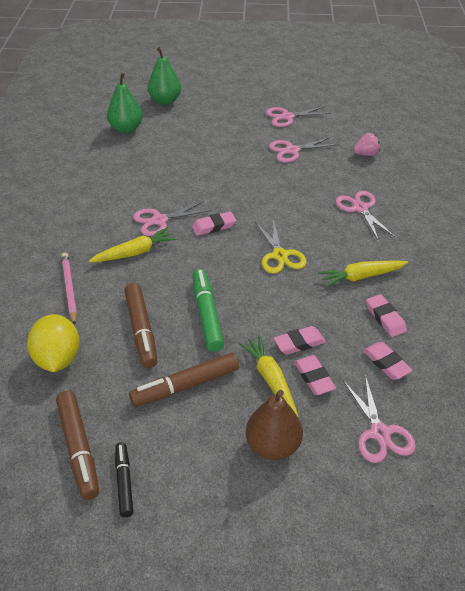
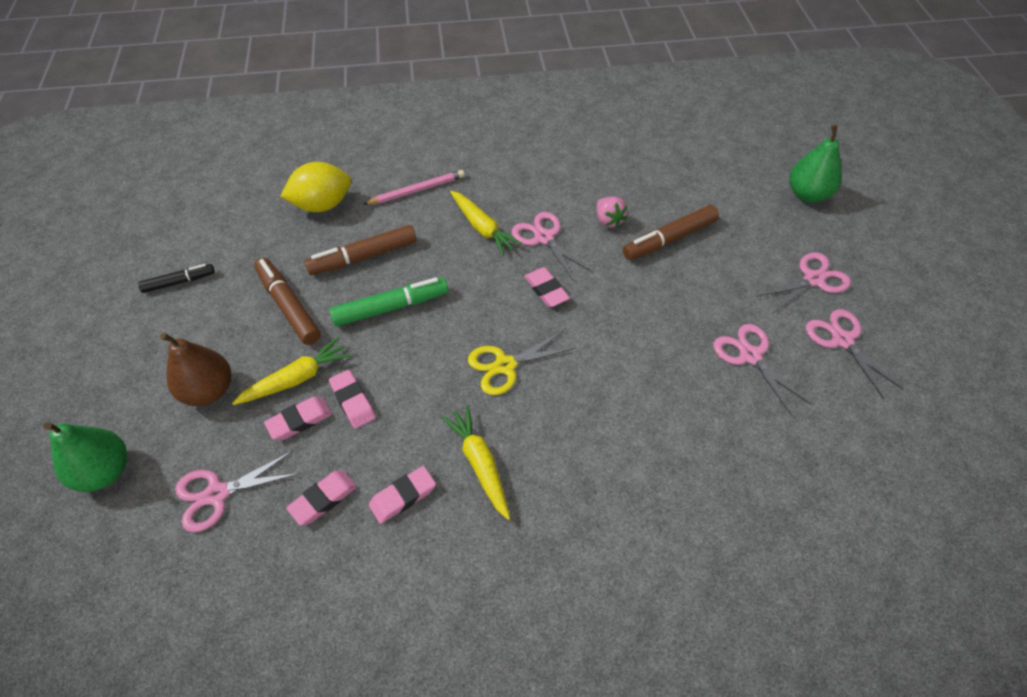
camera: 80 degrees right, 10 degrees up
brown marker [56,391,99,500] -> brown marker moved to [623,205,719,260]
green pear [107,73,143,133] -> green pear moved to [43,422,127,492]
pink scissors [335,191,395,240] -> pink scissors moved to [756,252,851,313]
pink strawberry [353,133,380,156] -> pink strawberry moved to [597,197,628,228]

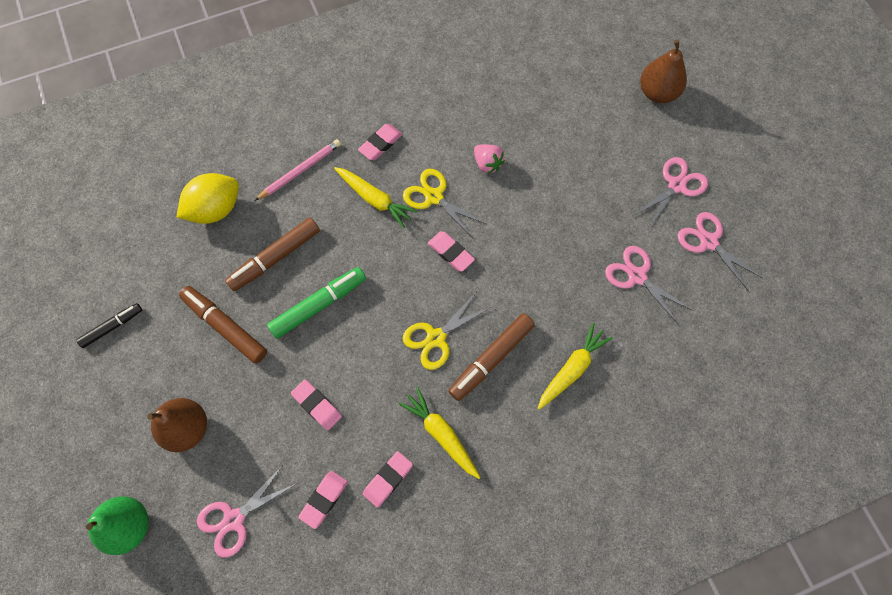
camera: 15 degrees left, 15 degrees up
yellow carrot [232,337,351,405] -> yellow carrot moved to [538,323,613,410]
pink eraser [264,397,332,440] -> pink eraser moved to [358,124,402,160]
pink scissors [512,212,593,281] -> yellow scissors [403,169,486,238]
brown marker [623,205,719,260] -> brown marker moved to [448,313,535,401]
green pear [790,125,842,203] -> brown pear [640,39,687,103]

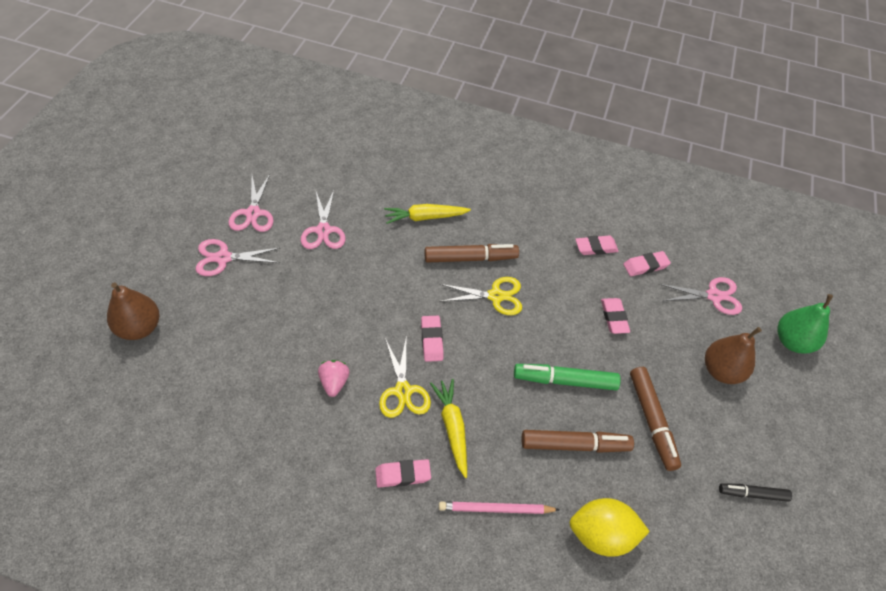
camera: 145 degrees left, 15 degrees down
yellow carrot [399,387,481,479] -> none

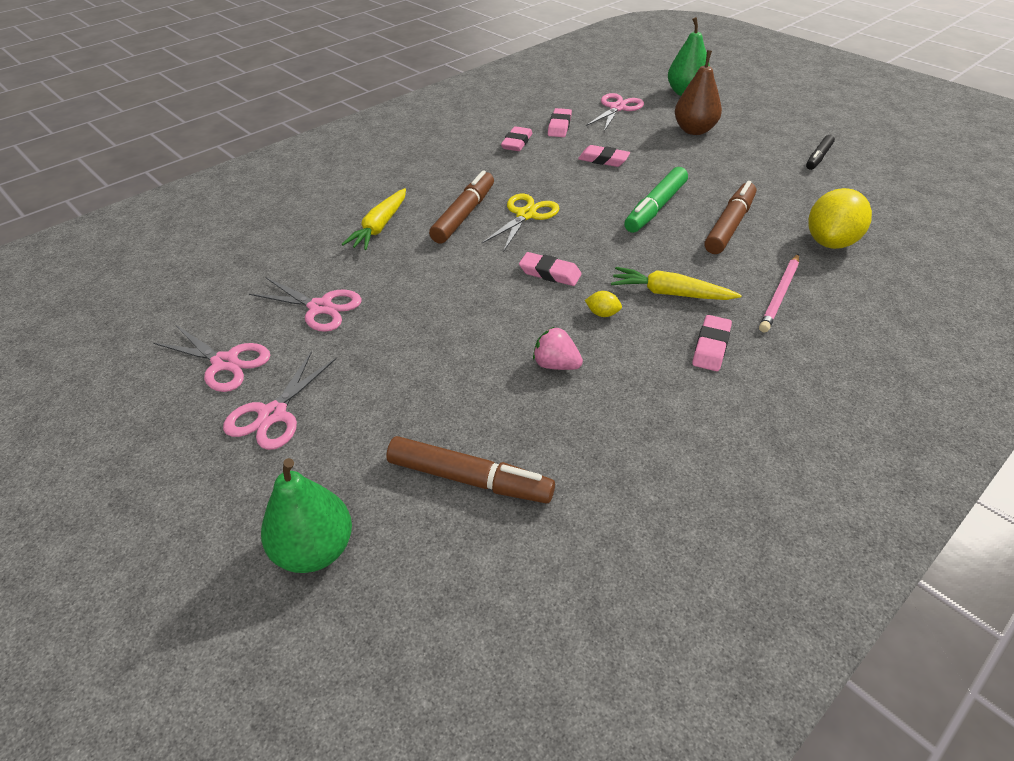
camera: 55 degrees left, 10 degrees down
brown pear [107,283,159,340] -> green pear [261,458,352,573]
yellow scissors [379,338,431,418] -> yellow lemon [585,291,622,317]
brown marker [630,367,681,471] -> brown marker moved to [386,436,555,504]

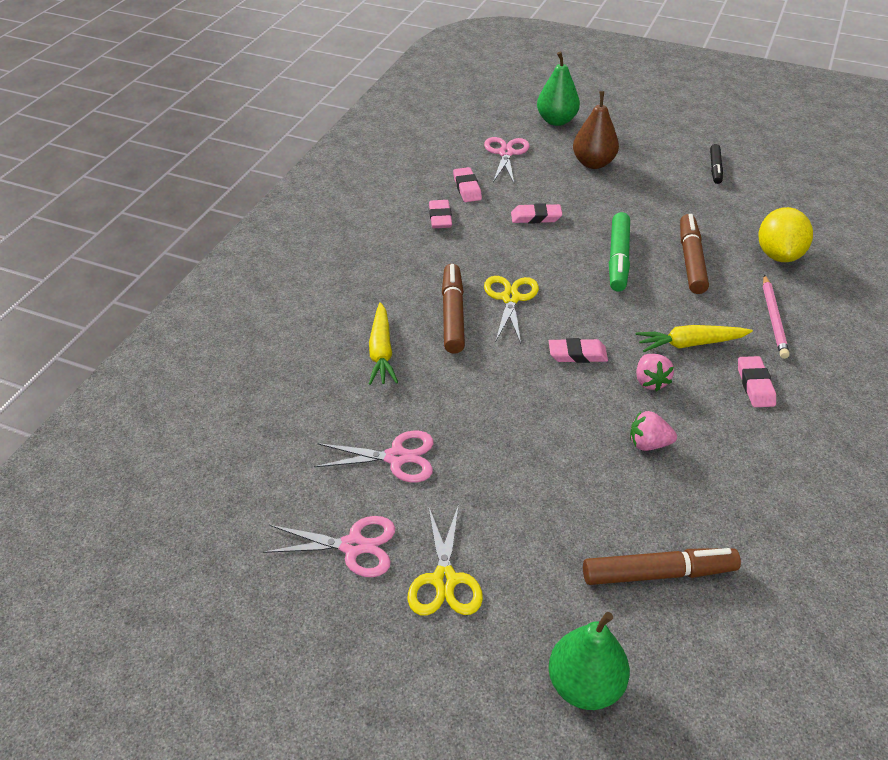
camera: 25 degrees left, 0 degrees up
pink scissors [223,351,337,450] -> yellow scissors [408,504,483,616]
yellow lemon [585,291,622,317] -> pink strawberry [636,354,674,392]

